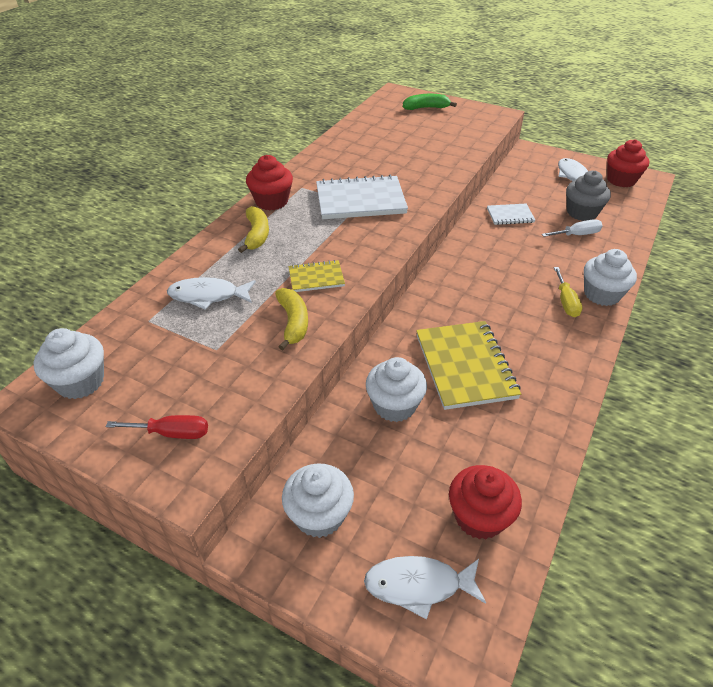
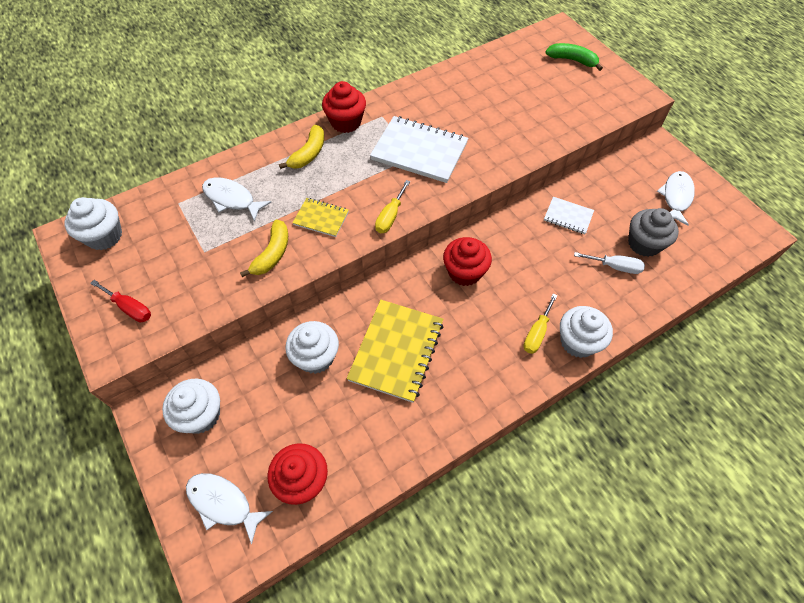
camera: 30 degrees right, 15 degrees up
red cupcake [607,139,649,187] -> red cupcake moved to [443,237,492,286]
none -> yellow screwdriver [375,180,410,233]

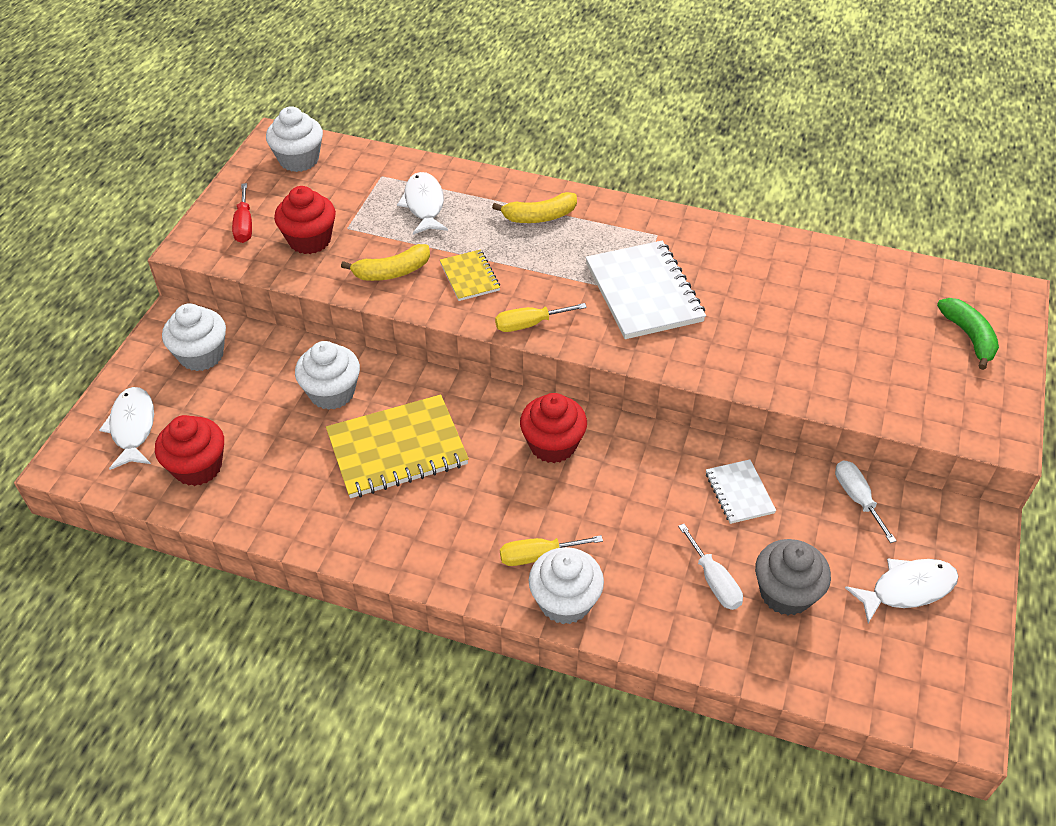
camera: 50 degrees right, 10 degrees down
red cupcake [322,81,366,133] -> red cupcake moved to [274,186,336,254]
none -> white screwdriver [835,460,897,543]

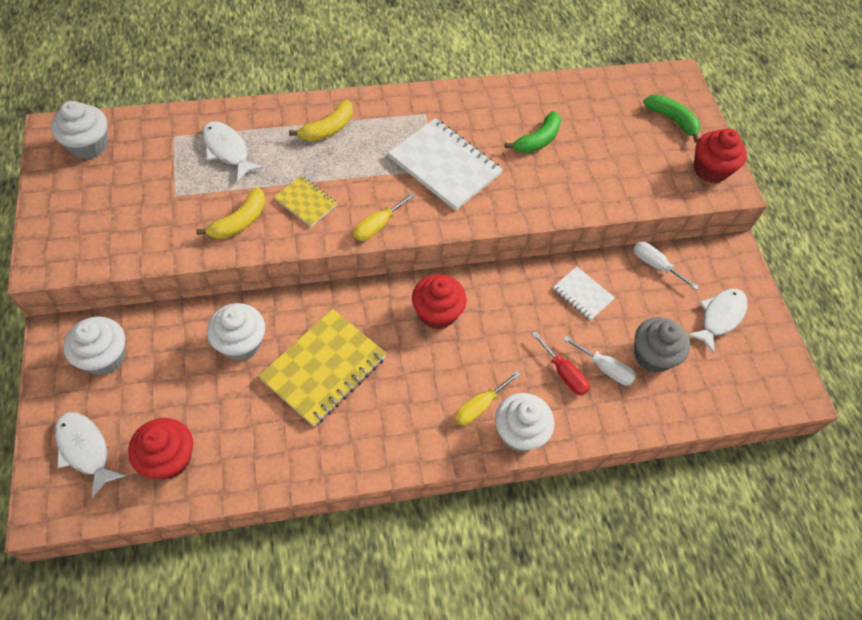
camera: 35 degrees left, 10 degrees up
red screwdriver [232,183,252,243] -> red screwdriver moved to [532,331,590,396]
red cupcake [274,186,336,254] -> red cupcake moved to [693,128,747,183]
none -> green banana [505,111,561,153]

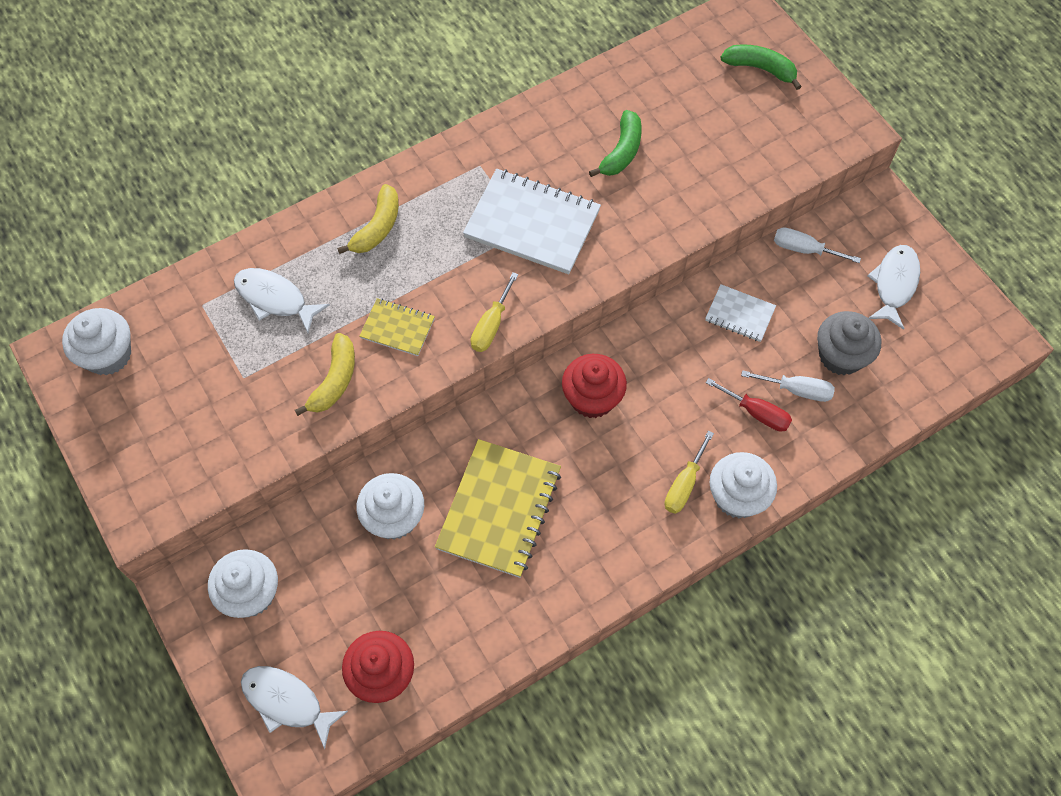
camera: 15 degrees left, 5 degrees up
red cupcake [693,128,747,183] -> none

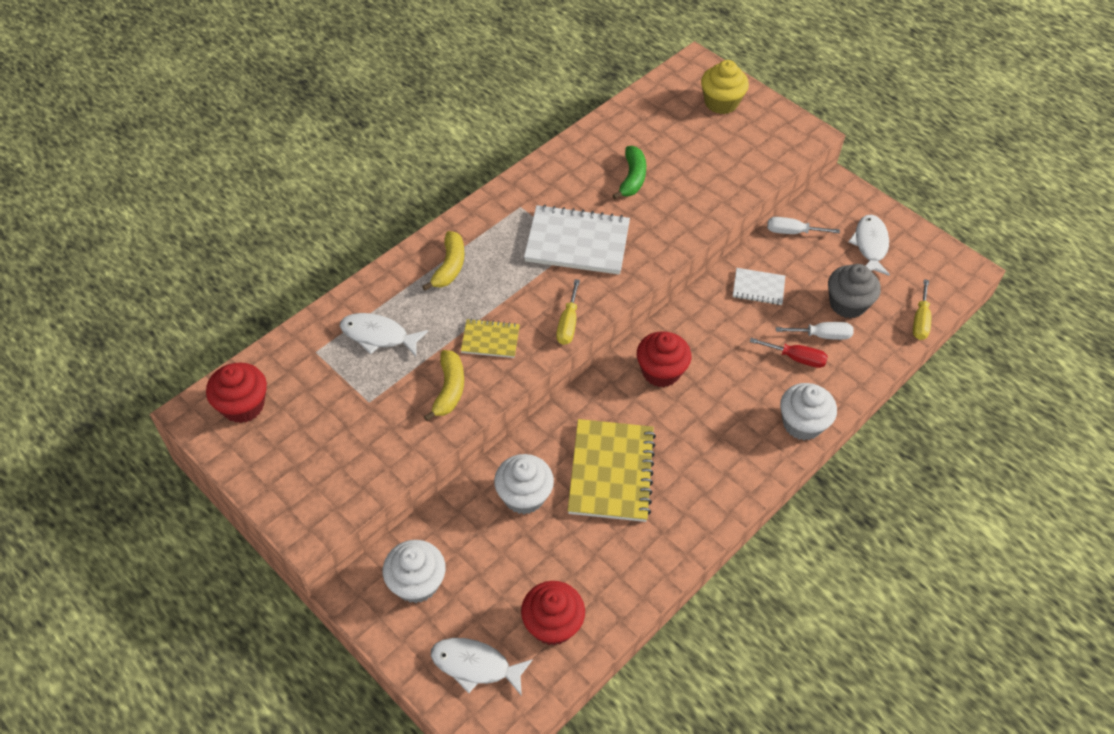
camera: 15 degrees left, 10 degrees down
white cupcake [62,308,131,375] -> red cupcake [206,362,267,423]
yellow screwdriver [664,430,714,514] -> yellow screwdriver moved to [913,279,931,340]
green banana [720,44,802,90] -> yellow cupcake [701,60,749,114]

